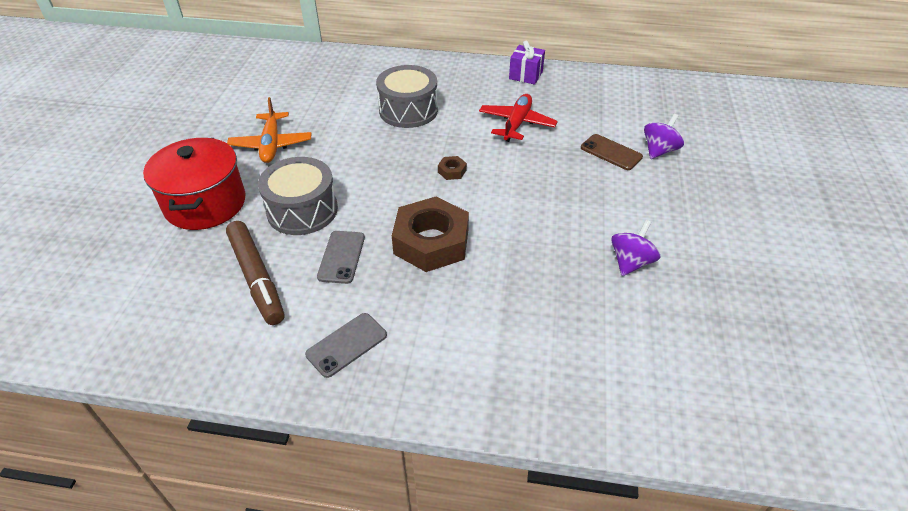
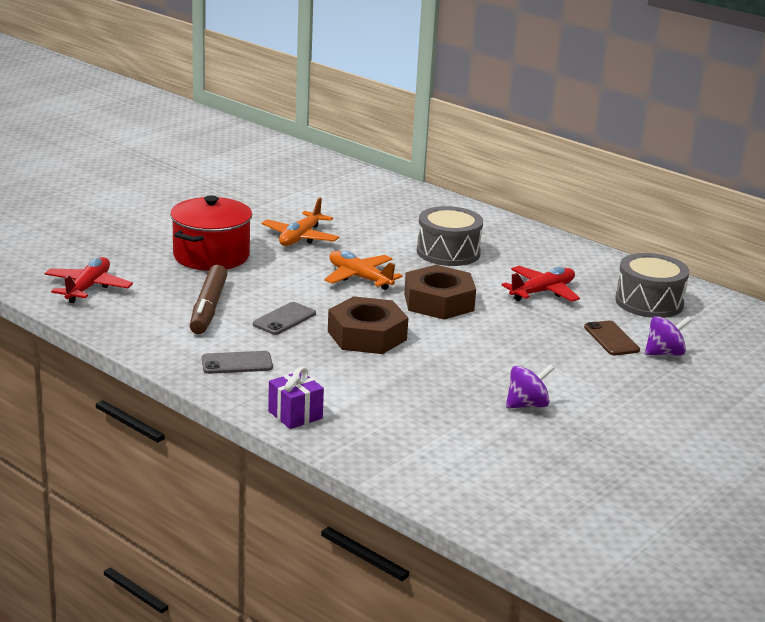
camera: 30 degrees right, 20 degrees down
grey drum [258,157,338,235] -> grey drum moved to [615,253,689,318]
brown nut [438,156,467,180] -> brown nut [404,265,476,320], size x2.50
purple gift [509,41,545,85] -> purple gift moved to [268,367,324,429]
none -> red plane [44,257,133,303]
none -> orange plane [324,251,403,290]

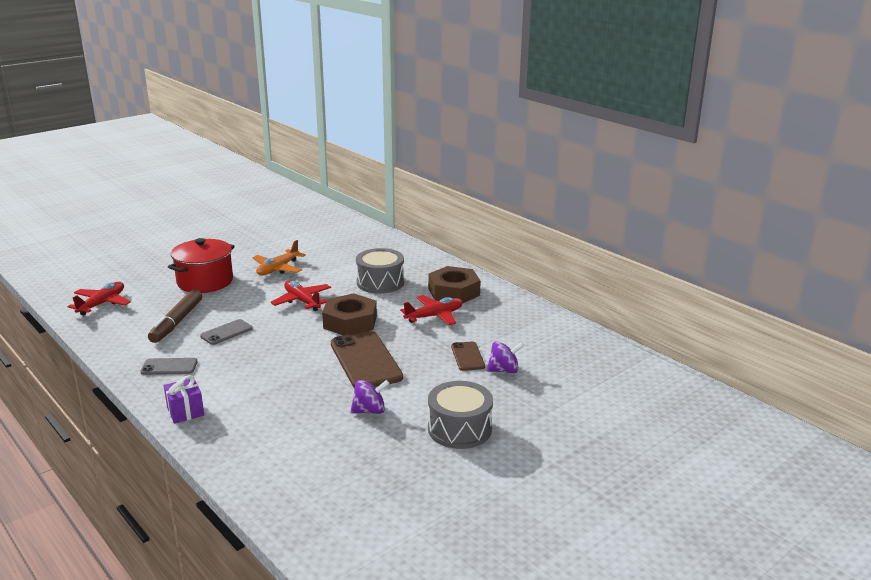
camera: 10 degrees right, 0 degrees up
orange plane [324,251,403,290] -> red plane [271,281,331,311]
brown nut [328,296,408,354] -> brown nut moved to [428,266,481,304]
grey drum [615,253,689,318] -> grey drum moved to [428,381,493,449]
none -> brown phone [331,331,403,388]

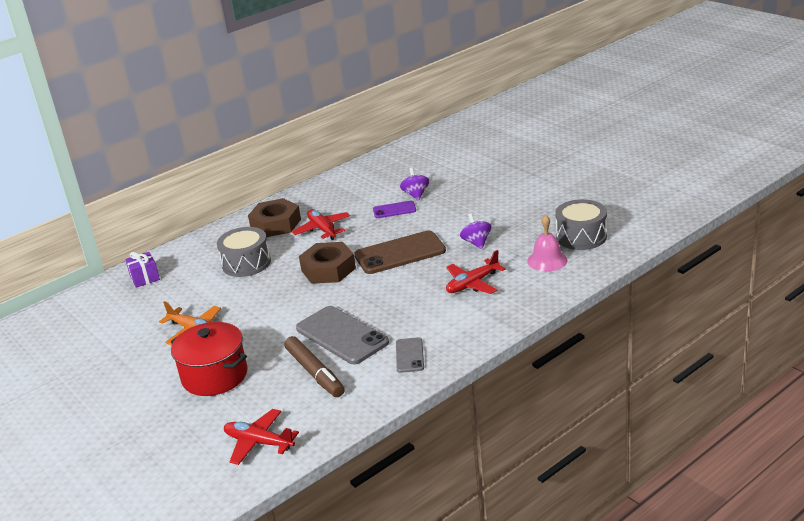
camera: 85 degrees left, 5 degrees up
brown marker [148,289,202,343] -> brown marker turned 45 degrees clockwise [284,336,345,397]
purple gift [164,375,204,424] -> purple gift moved to [125,252,160,288]
grey phone [200,319,253,345] -> grey phone [296,306,389,364], size x1.91
red plane [271,281,331,311] -> red plane moved to [446,250,506,294]
grey drum [428,381,493,449] -> grey drum moved to [555,199,607,250]
brown phone [451,341,485,371] -> purple phone [373,201,416,218]
none -> pink bell [527,215,567,272]

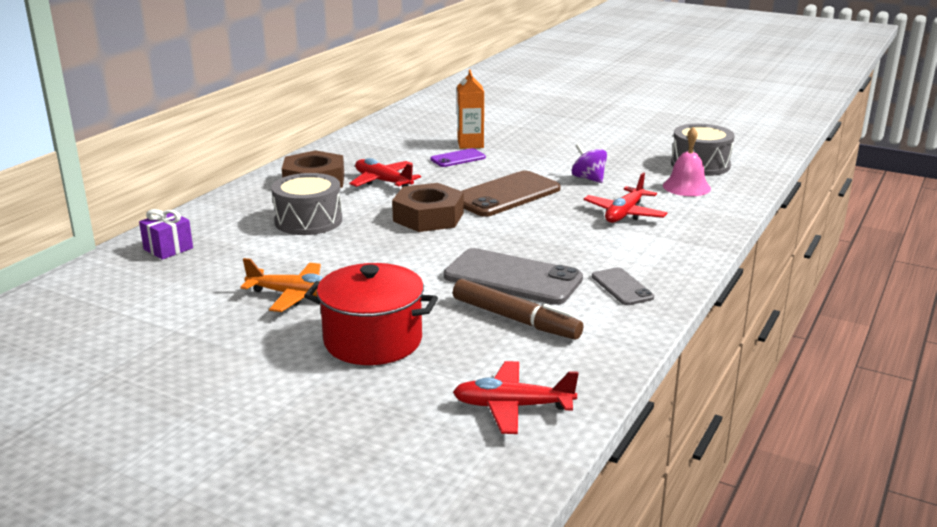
camera: 25 degrees left, 5 degrees down
purple spinning top [400,168,429,200] -> orange carton [457,69,484,149]

